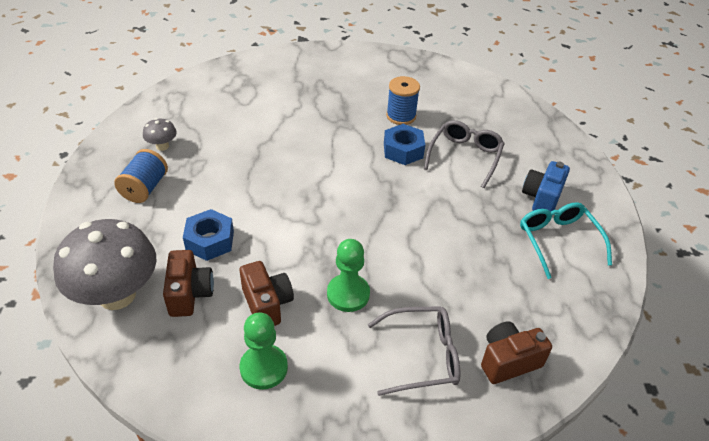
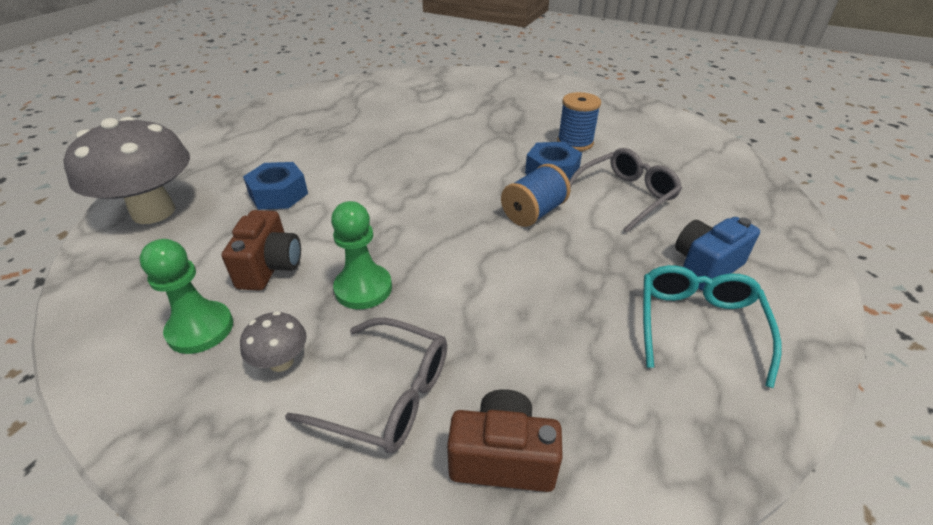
camera: 30 degrees right, 5 degrees down
blue spool [114,149,168,203] -> blue spool moved to [501,164,571,227]
grey mushroom [143,118,177,151] -> grey mushroom moved to [240,311,307,372]
brown camera [163,250,214,317] -> none

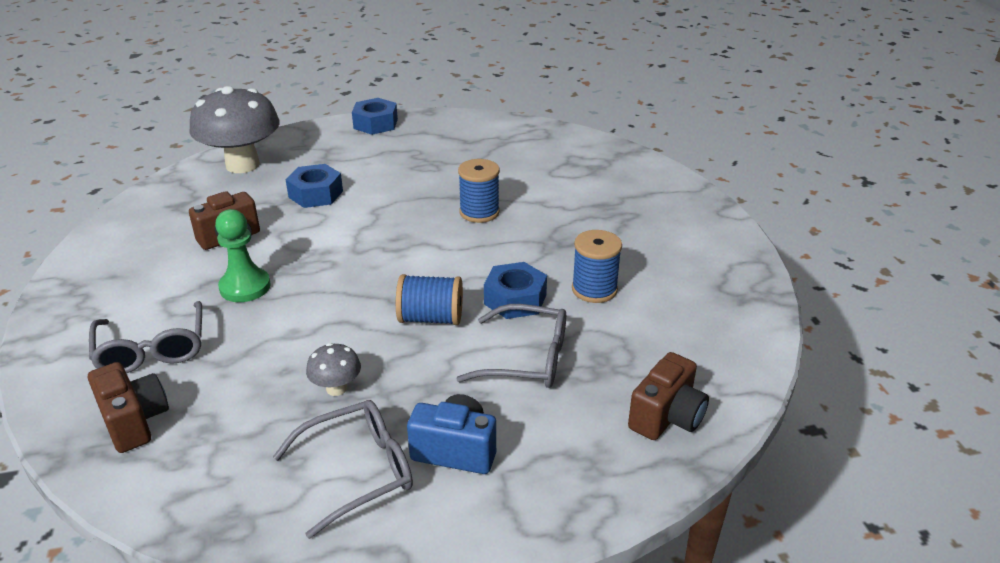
camera: 50 degrees right, 5 degrees down
green pawn [140,239,233,354] -> none
grey mushroom [240,311,307,372] -> grey mushroom moved to [306,343,361,396]
turquoise glasses [643,265,782,388] -> grey glasses [273,400,413,539]
none -> blue nut [352,98,398,135]
none -> blue spool [458,159,500,223]
none -> brown camera [628,352,709,440]

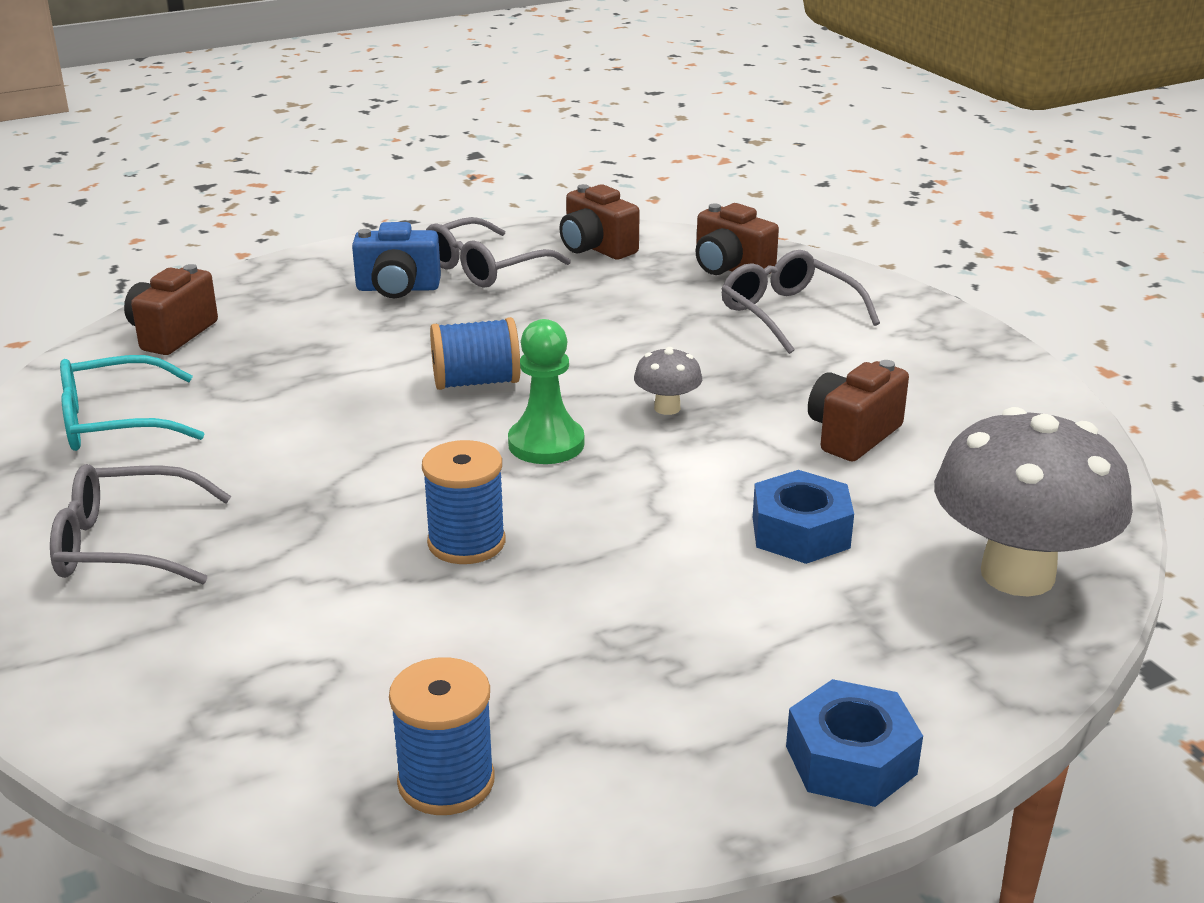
camera: 165 degrees right, 5 degrees down
green pawn [215,209,271,302] -> green pawn moved to [508,319,584,464]
grey mushroom [306,343,361,396] -> grey mushroom moved to [634,347,702,415]
grey glasses [456,304,566,388] -> grey glasses moved to [50,464,232,584]
blue nut [484,262,547,319] -> none
blue spool [572,230,622,303] -> blue spool moved to [389,657,495,815]
none -> turquoise glasses [60,355,204,451]
none -> brown camera [559,184,640,259]

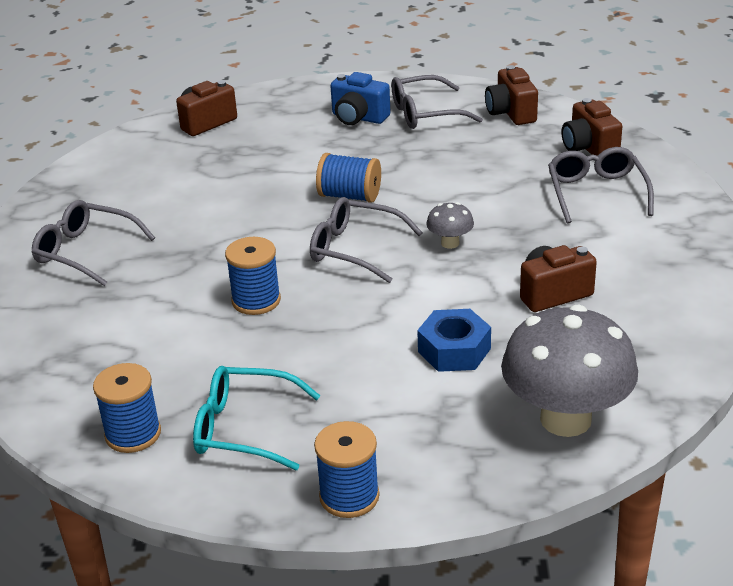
camera: 30 degrees right, 5 degrees up
turquoise glasses [60,355,204,451] -> turquoise glasses moved to [193,366,321,470]
green pawn [508,319,584,464] -> grey glasses [310,197,423,283]
blue nut [786,679,923,807] -> blue spool [314,421,379,518]

